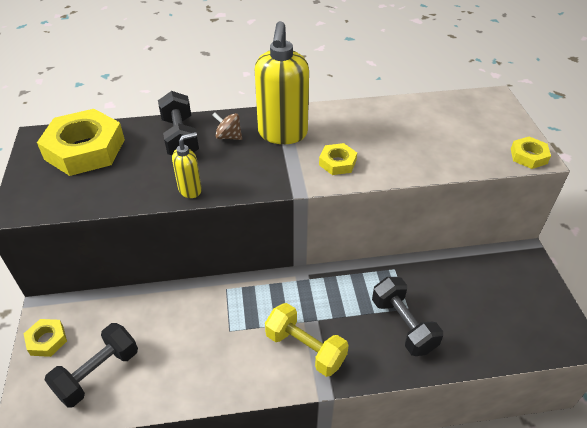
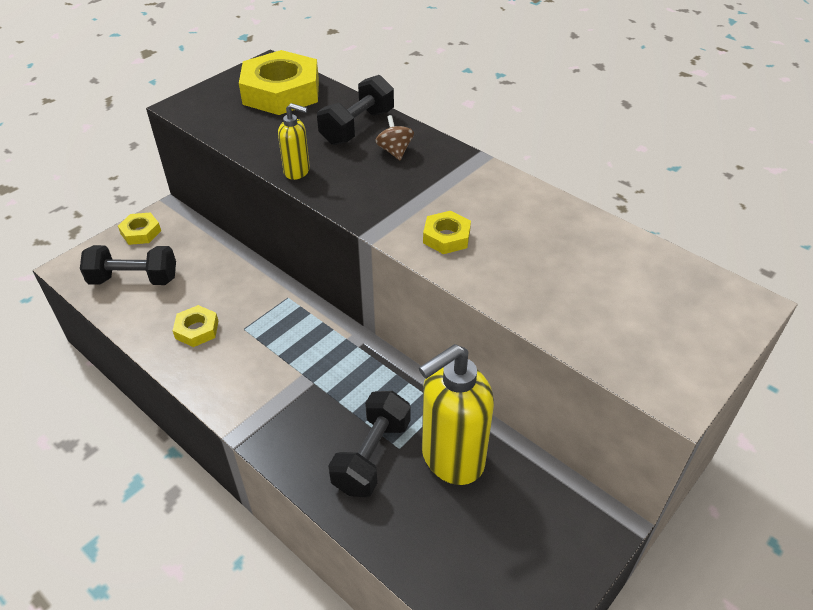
camera: 50 degrees right, 0 degrees up
yellow soap dispenser [255,21,309,144] -> yellow soap dispenser moved to [419,344,494,485]
yellow dumbbell [265,303,349,377] -> none
yellow nut [511,137,551,169] -> yellow nut moved to [173,305,218,347]

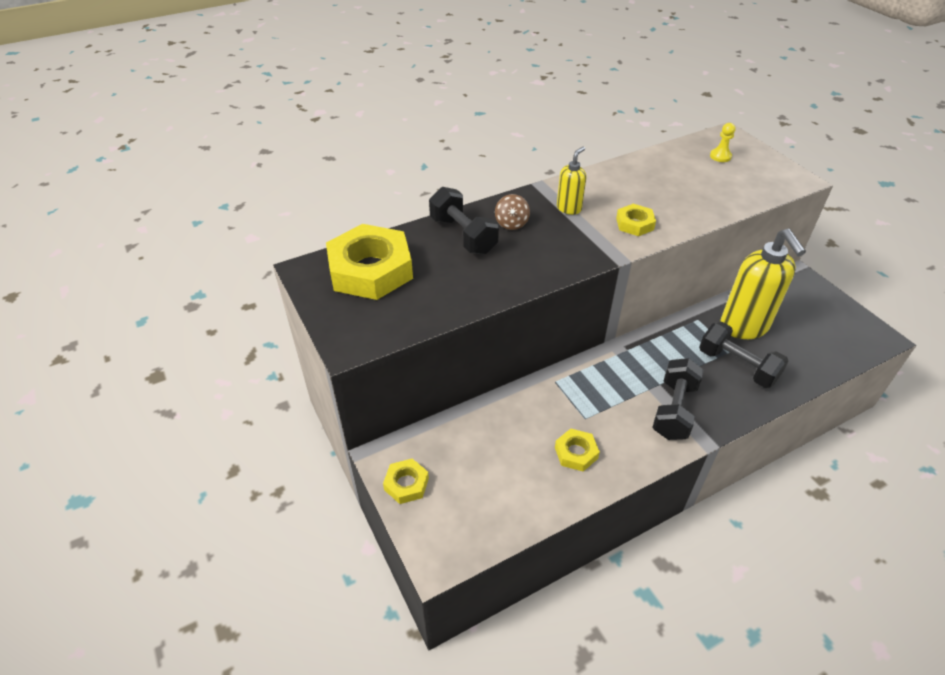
camera: 70 degrees left, 0 degrees up
black dumbbell [80,245,176,285] -> black dumbbell moved to [652,358,704,440]
yellow soap dispenser [278,103,310,180] -> yellow soap dispenser moved to [557,146,586,215]
brown spinning top [375,115,414,160] -> brown spinning top turned 90 degrees counterclockwise [495,194,530,230]
none -> yellow pawn [710,123,735,162]

